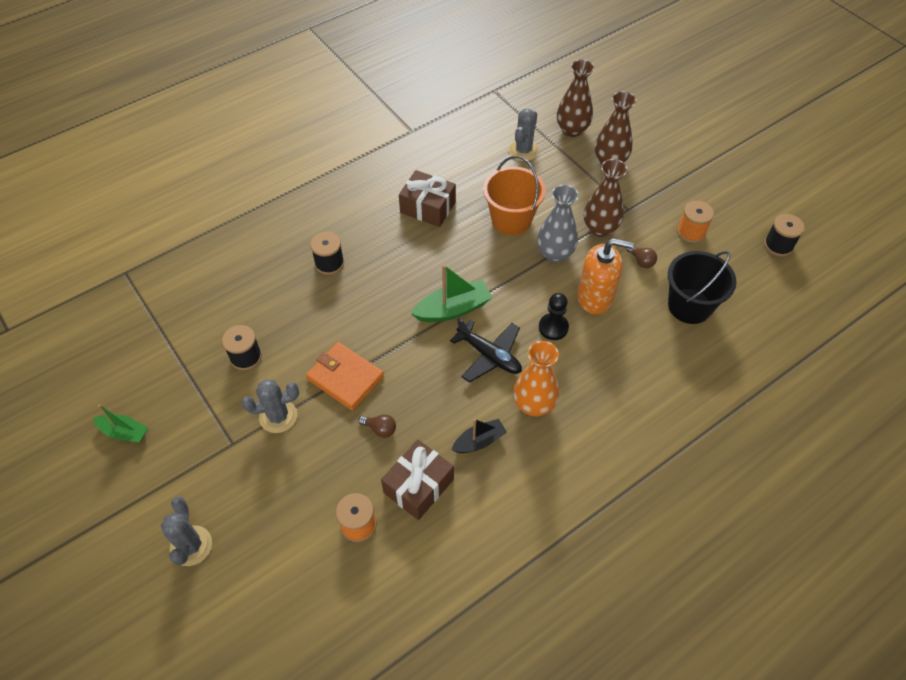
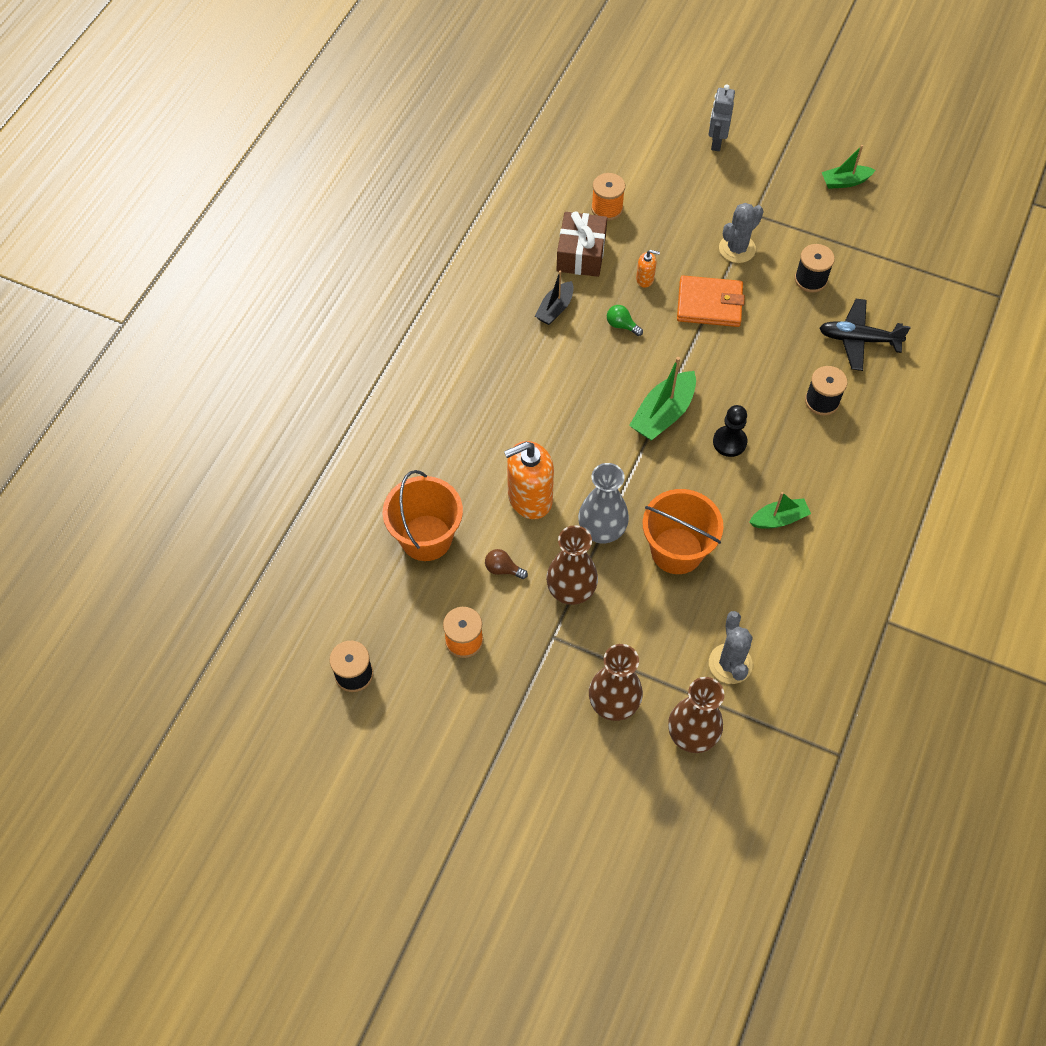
camera: 150 degrees right, 5 degrees up
grey cactus [161,497,212,566] -> grey robot [709,84,735,151]
brown light bulb [358,414,396,438] -> orange soap dispenser [636,250,660,288]
brown gift [399,170,456,227] -> green boat [749,492,811,528]
black plane [450,318,522,383] -> black plane moved to [820,299,911,371]
orange vase [513,341,559,416] -> none
black pawn [539,293,569,340] -> black pawn moved to [713,405,747,457]
black bucket [668,251,737,324] -> orange bucket [383,470,463,561]
none -> green light bulb [607,305,643,336]

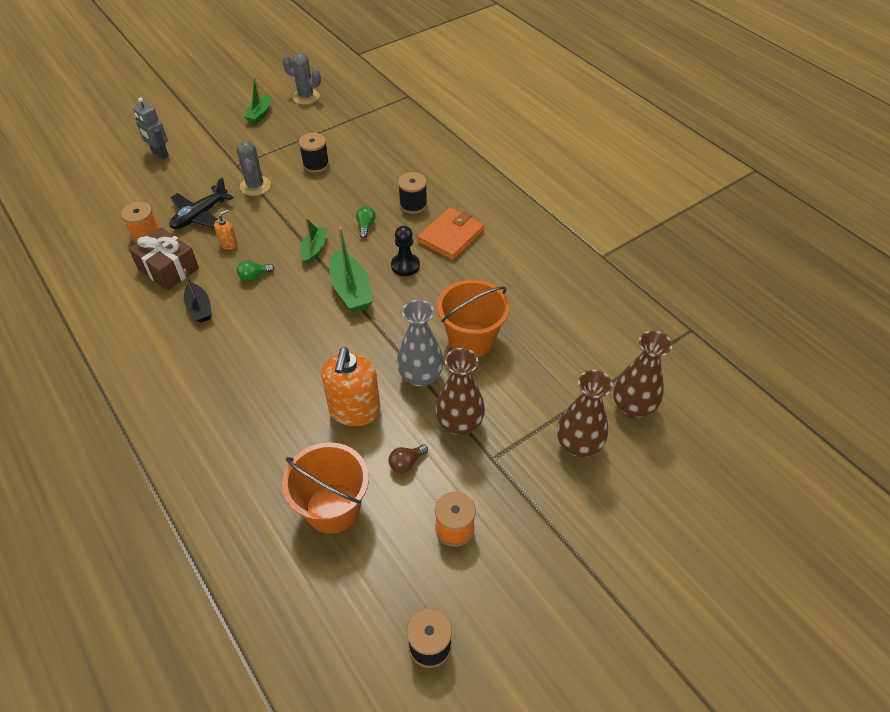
camera: 60 degrees left, 10 degrees down
orange wallet [677,275,745,327] -> orange wallet moved to [417,207,485,260]
grey cactus [709,611,753,684] -> grey cactus moved to [283,53,321,105]
green boat [749,492,811,528] -> green boat moved to [300,218,328,265]
black plane [820,299,911,371] -> black plane moved to [169,178,233,229]
none -> green light bulb [356,206,376,238]

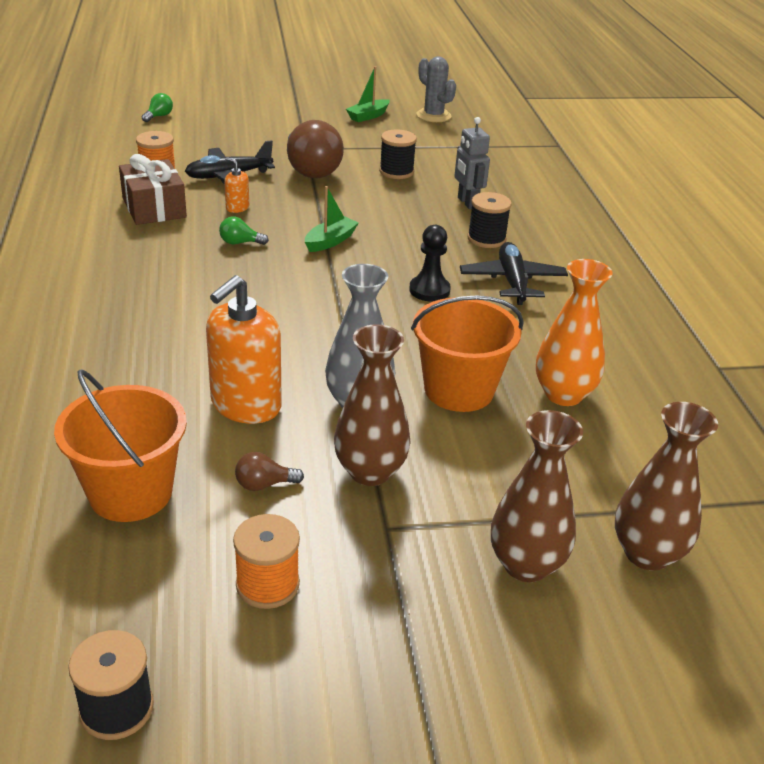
camera: 25 degrees right, 15 degrees down
grey robot [133,97,169,159] -> grey robot moved to [454,117,490,209]
black boat [184,269,212,323] -> none
orange soap dispenser [214,210,237,250] -> orange soap dispenser turned 120 degrees counterclockwise [224,157,249,213]
grey cactus [237,141,271,196] -> brown light bulb [287,120,344,178]
green boat [329,227,373,313] -> none
green light bulb [356,206,376,238] -> green light bulb moved to [142,93,173,122]
orange wallet [417,207,485,260] -> black plane [460,242,568,305]
none -> orange vase [536,259,613,406]

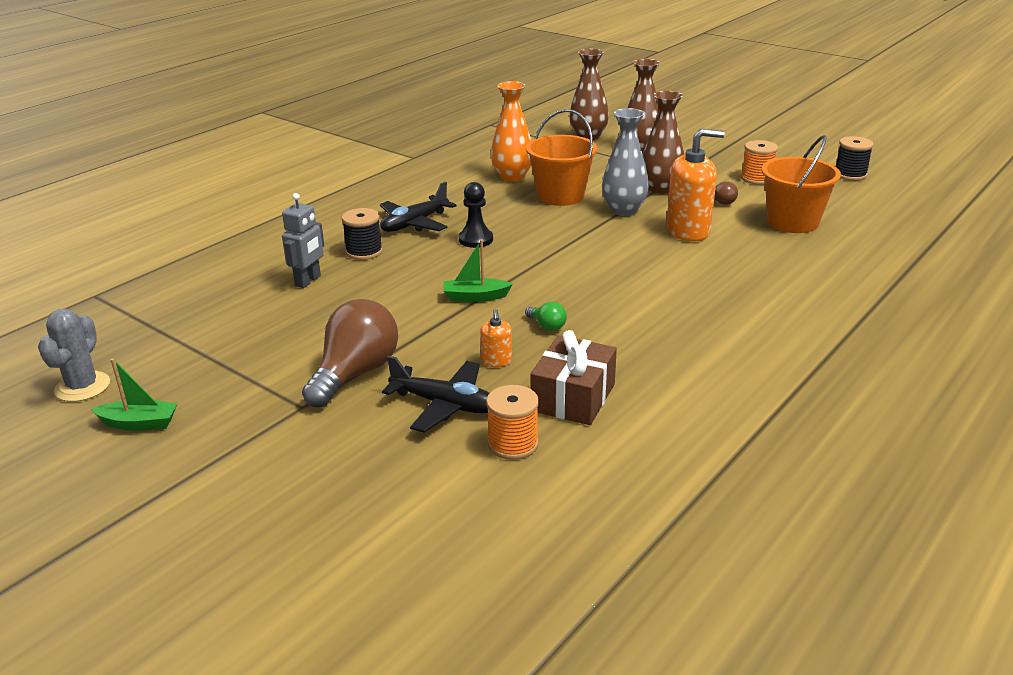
camera: 130 degrees left, 5 degrees down
green light bulb [142,93,173,122] -> none
black spool [379,129,417,179] -> none

